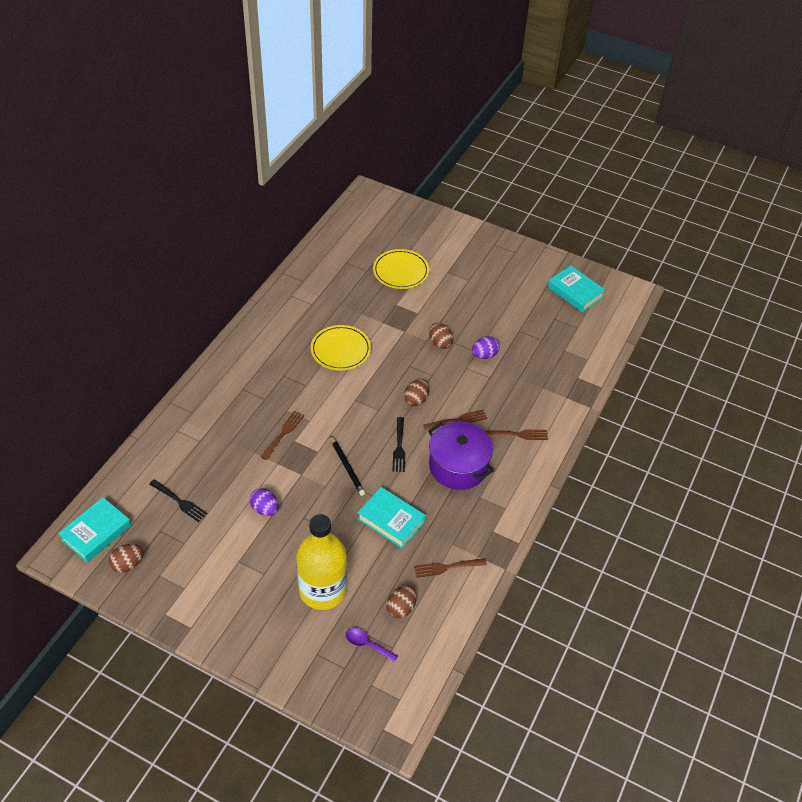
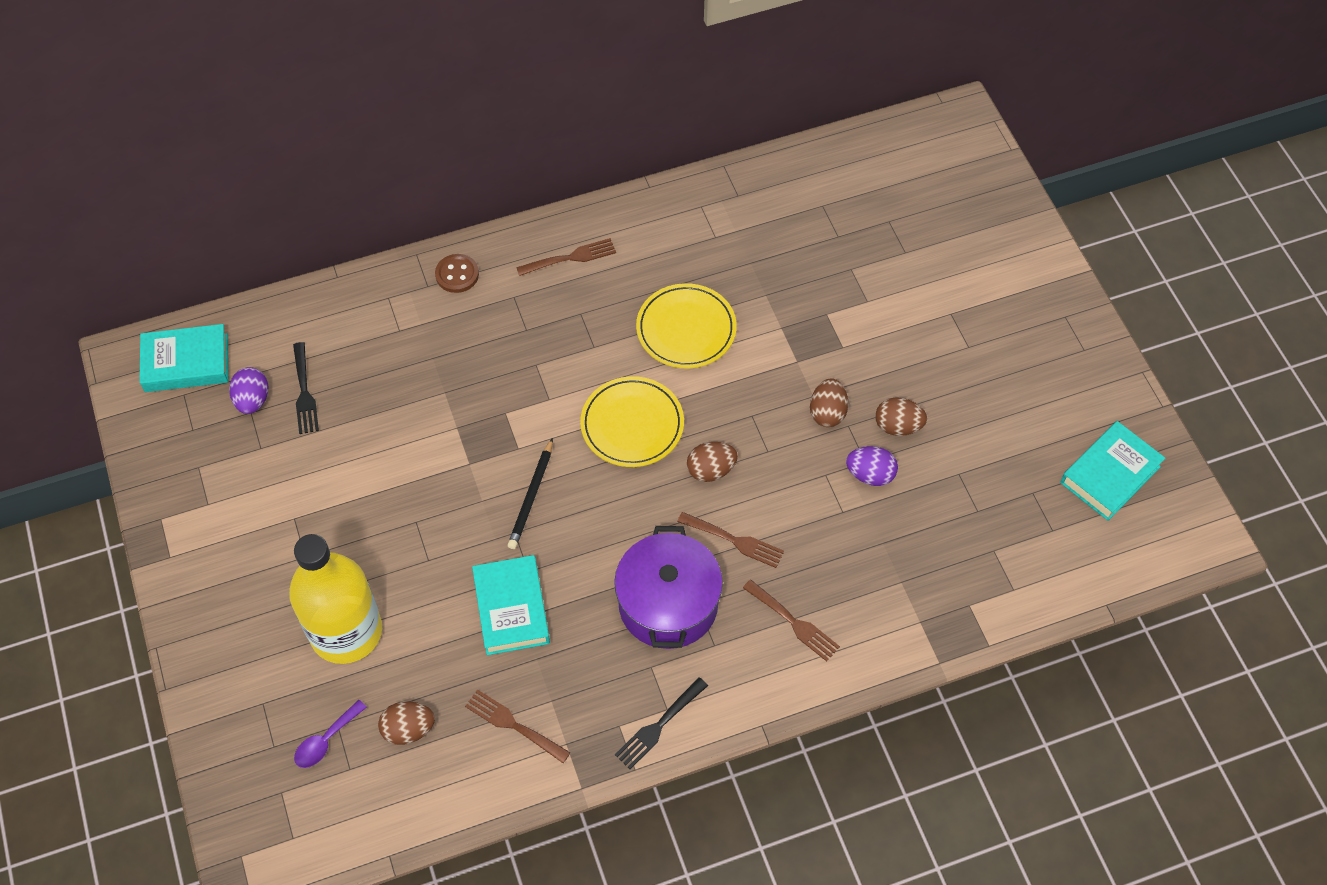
camera: 45 degrees right, 10 degrees up
brown egg [109,544,143,573] -> brown egg moved to [875,397,927,436]
purple egg [250,488,279,516] -> purple egg moved to [229,367,269,414]
brown fork [261,411,304,460] -> brown fork moved to [516,238,616,276]
purple spoon [346,628,398,662] -> purple spoon turned 120 degrees counterclockwise [294,700,367,768]
yellow plate [373,249,429,289] -> yellow plate moved to [580,376,684,467]
black fork [392,417,405,472] -> black fork moved to [615,677,708,769]
turquoise book [548,265,605,312] -> turquoise book turned 45 degrees clockwise [1060,421,1165,521]
none -> brown button [435,254,479,293]

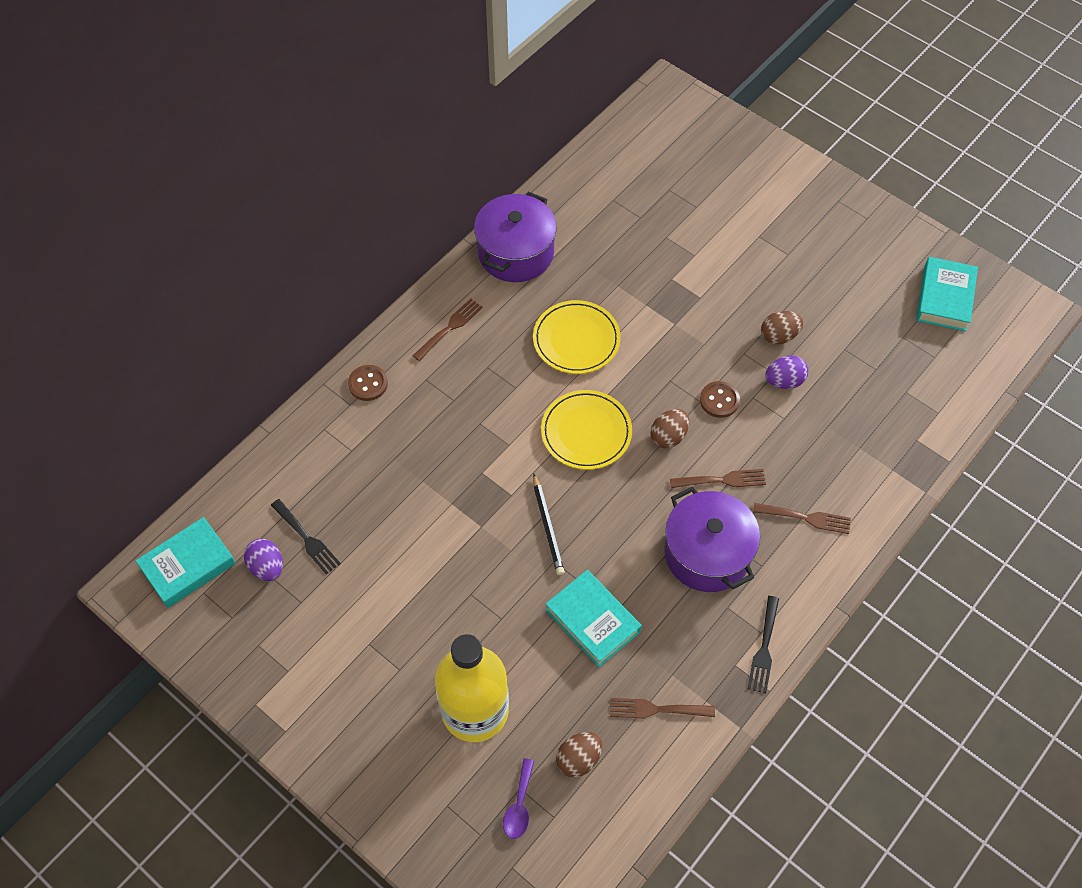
camera: 30 degrees left, 0 degrees up
brown egg [810,378,848,427] -> none
none -> purple pot [474,192,557,282]
none -> brown button [700,381,740,418]

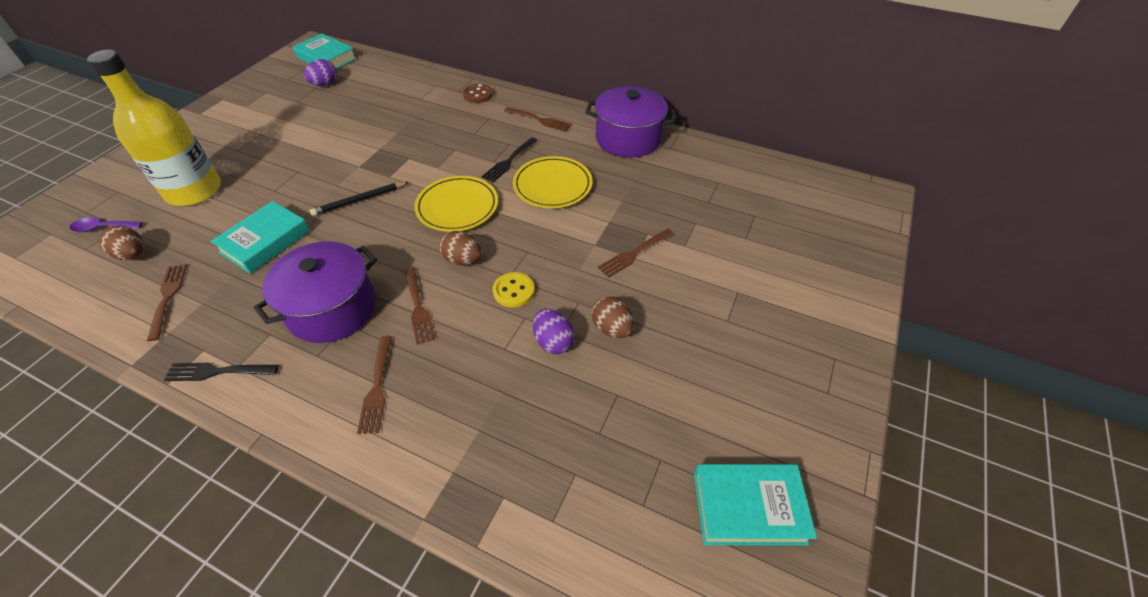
camera: 75 degrees right, 10 degrees down
black fork [271,499,341,574] -> black fork moved to [481,137,538,183]
brown button [700,381,740,418] -> yellow button [493,272,535,307]
none -> brown fork [598,229,674,278]

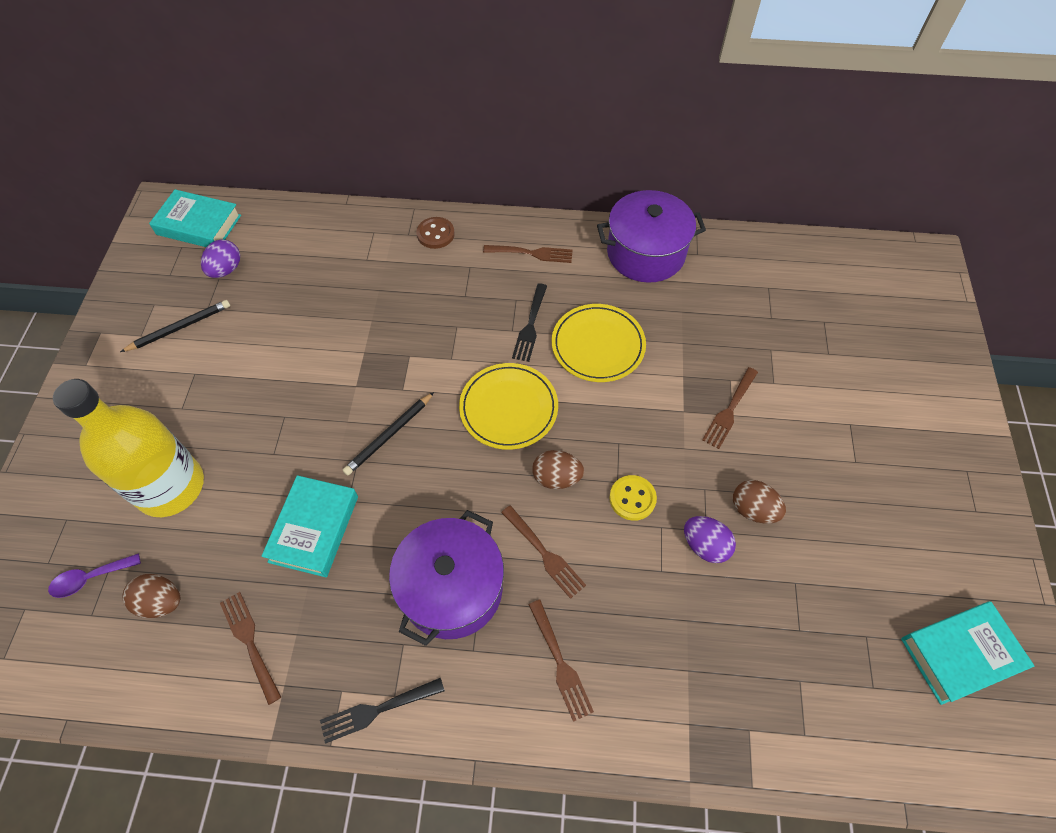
camera: 20 degrees left, 10 degrees up
none -> black pencil [120,300,230,352]

